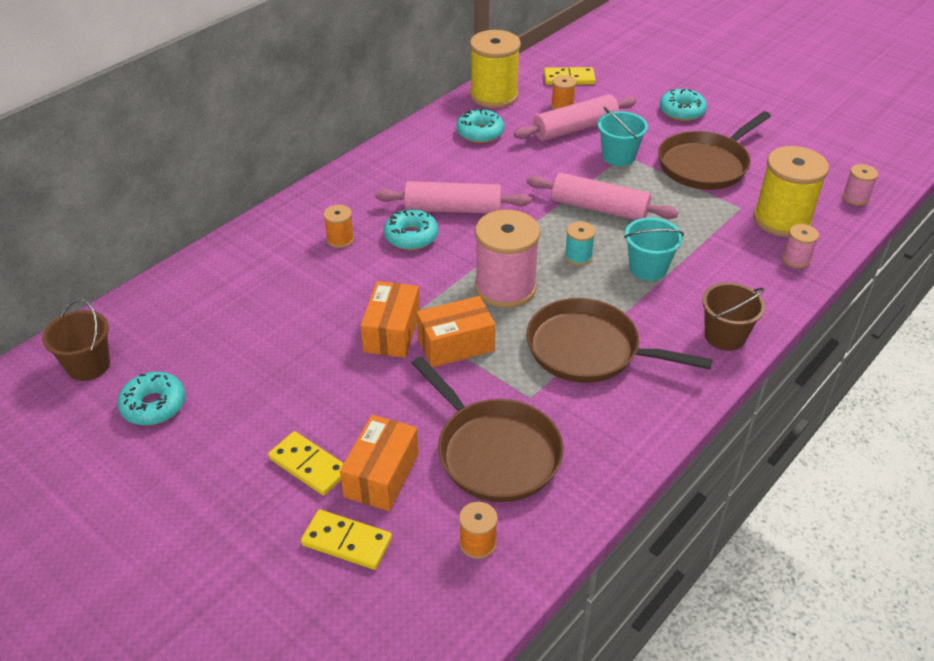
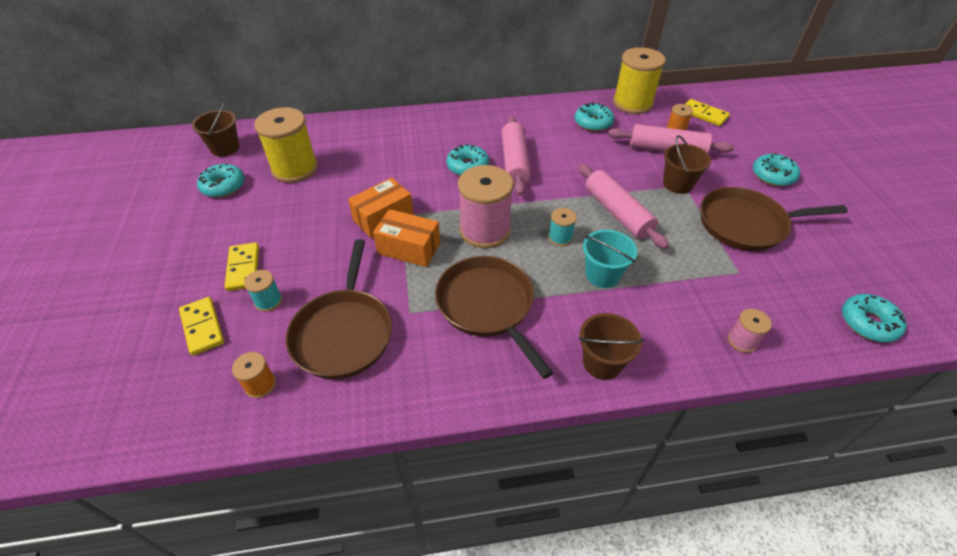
camera: 40 degrees right, 5 degrees up
orange spool [323,205,354,248] -> none
orange box [340,415,419,511] -> turquoise spool [244,270,282,312]
pink rolling pin [375,181,531,214] -> pink rolling pin turned 45 degrees clockwise [501,116,531,196]
turquoise bucket [598,107,648,166] -> brown bucket [663,135,711,194]
yellow spool [753,146,829,237] -> yellow spool moved to [254,107,318,183]
pink spool [842,164,878,206] -> turquoise donut [842,294,907,342]

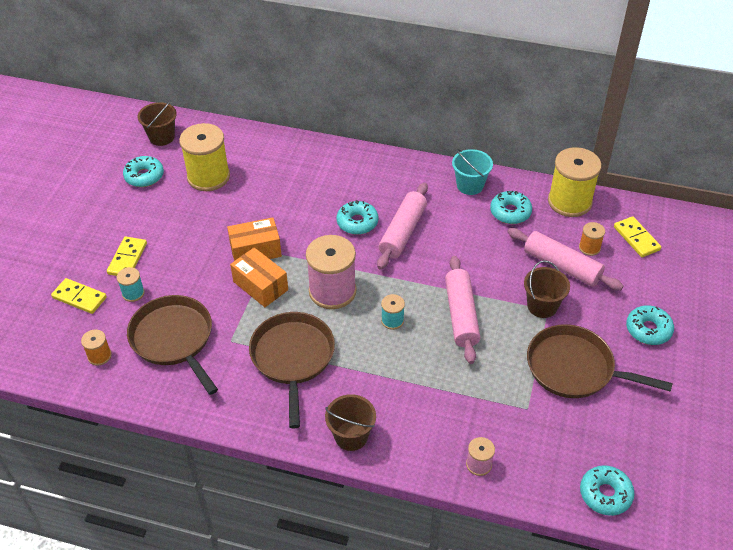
camera: 25 degrees right, 0 degrees up
yellow domino [179,297,224,356] -> yellow domino turned 60 degrees counterclockwise [51,278,107,314]
brown pan [286,239,392,379] -> brown pan turned 120 degrees clockwise [127,295,218,395]
turquoise bucket [583,230,637,288] -> turquoise bucket moved to [452,149,493,195]

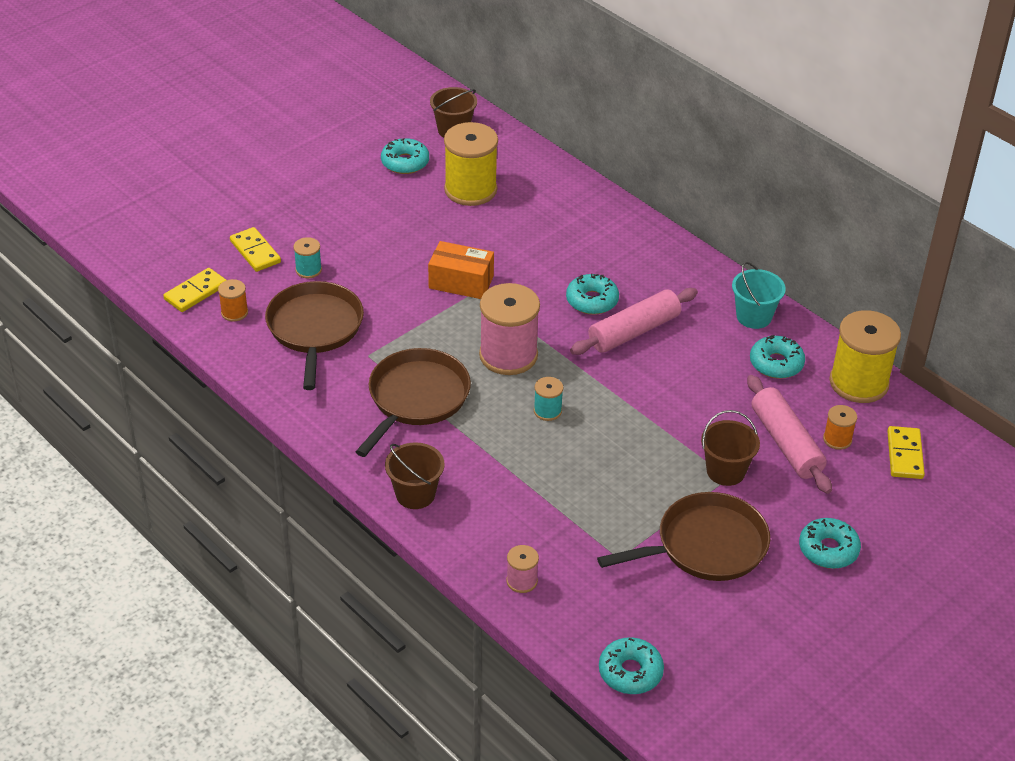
camera: 30 degrees right, 5 degrees down
yellow domino [107,237,147,276] -> yellow domino moved to [163,268,226,312]
orange box [230,247,288,307] -> none
pink rolling pin [445,256,480,364] -> none
brown pan [527,324,673,398] -> brown pan turned 105 degrees clockwise [597,492,770,581]

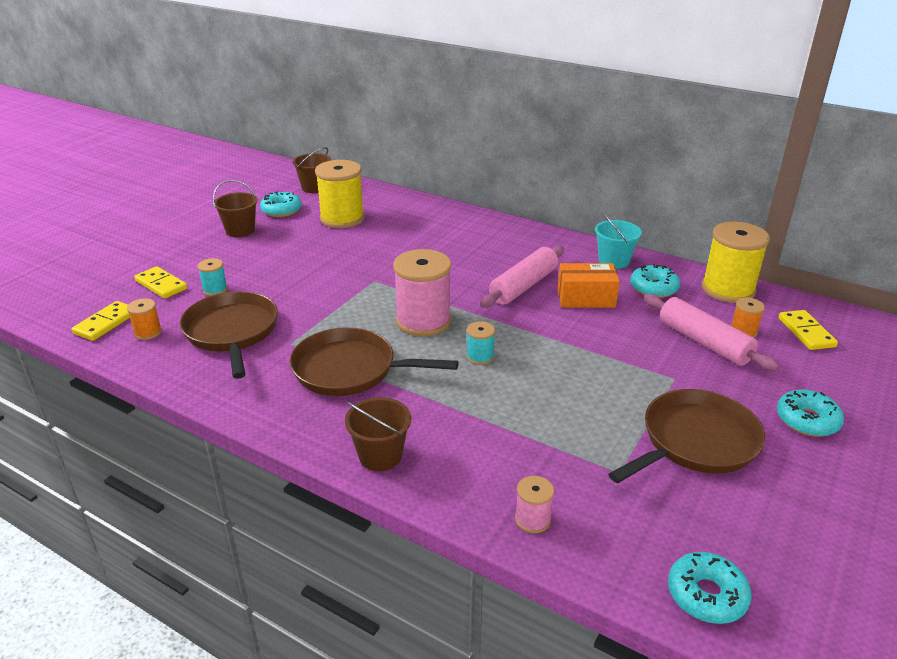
camera: 15 degrees left, 10 degrees down
brown pan [355,348,471,457] -> brown pan turned 90 degrees counterclockwise [290,327,459,396]
orange box [428,241,494,299] -> orange box moved to [558,263,620,308]
turquoise donut [566,273,619,315] -> none
brown bucket [701,410,760,486] -> brown bucket moved to [213,180,258,237]

